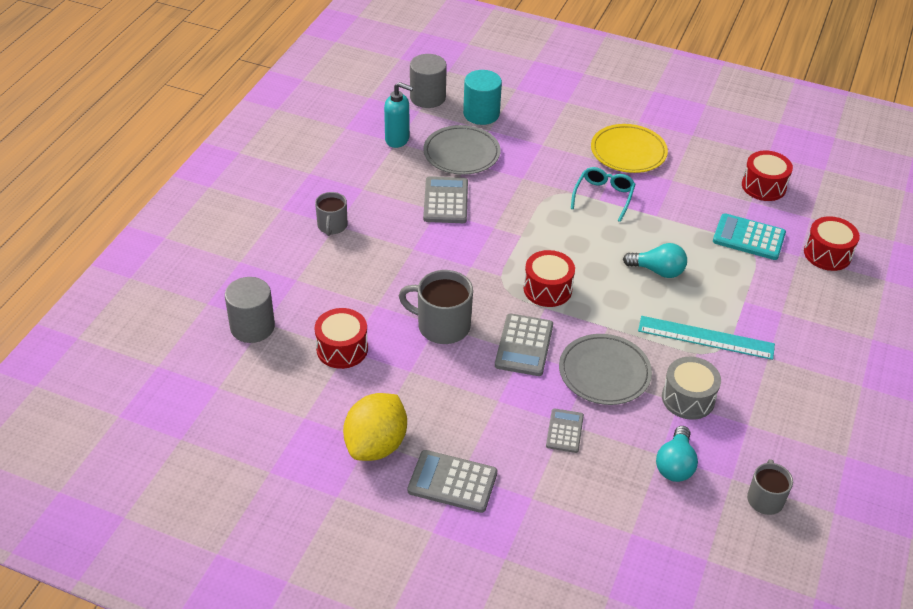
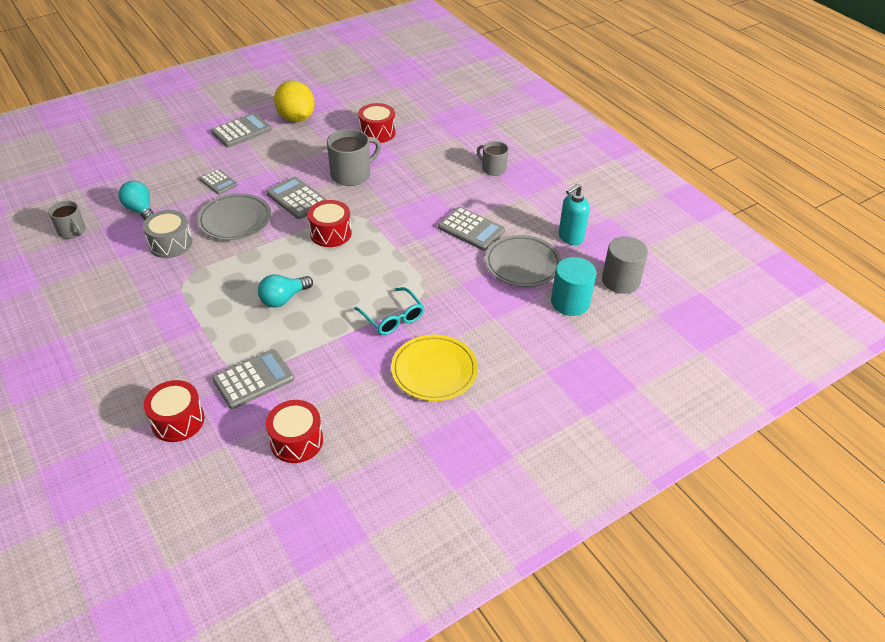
camera: 125 degrees right, 0 degrees up
grey cylinder [225,277,275,343] -> none
turquoise ruler [638,316,775,360] -> none
turquoise calculator [713,213,786,260] -> grey calculator [212,349,294,409]

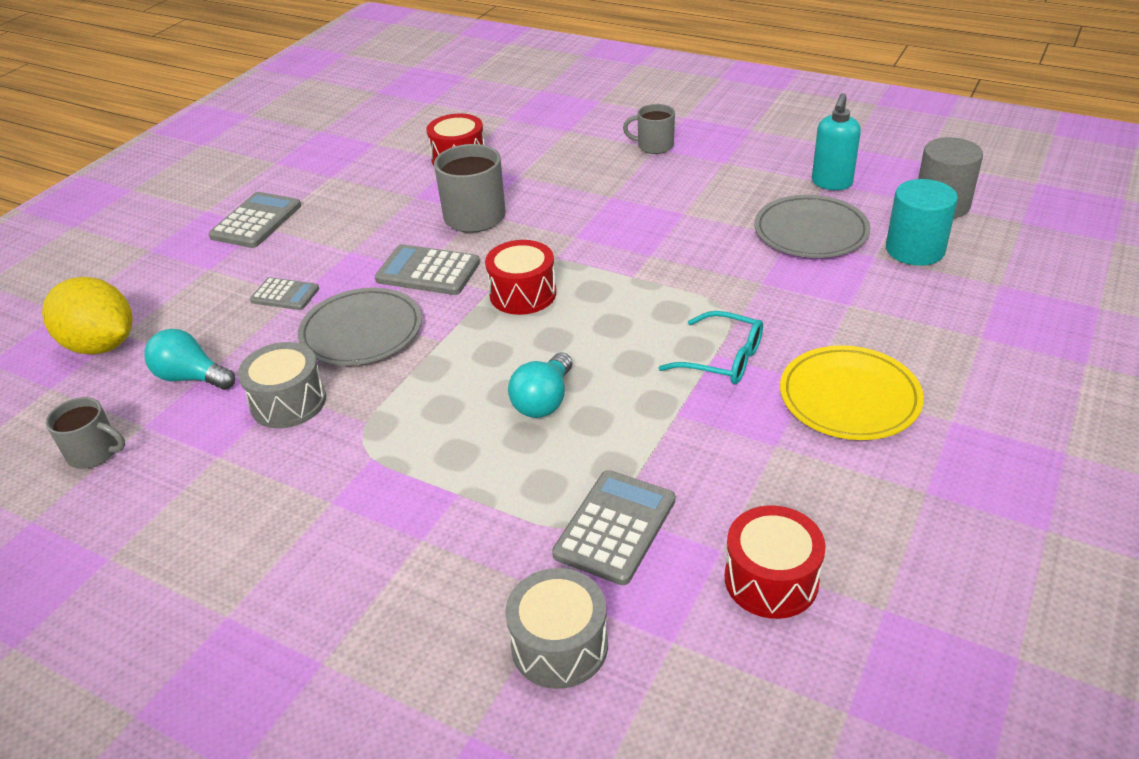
camera: 25 degrees left, 5 degrees down
red drum [144,380,205,442] -> grey drum [505,568,608,689]
yellow lemon [274,80,315,122] -> yellow lemon moved to [42,277,133,355]
grey calculator [438,207,505,251] -> none

